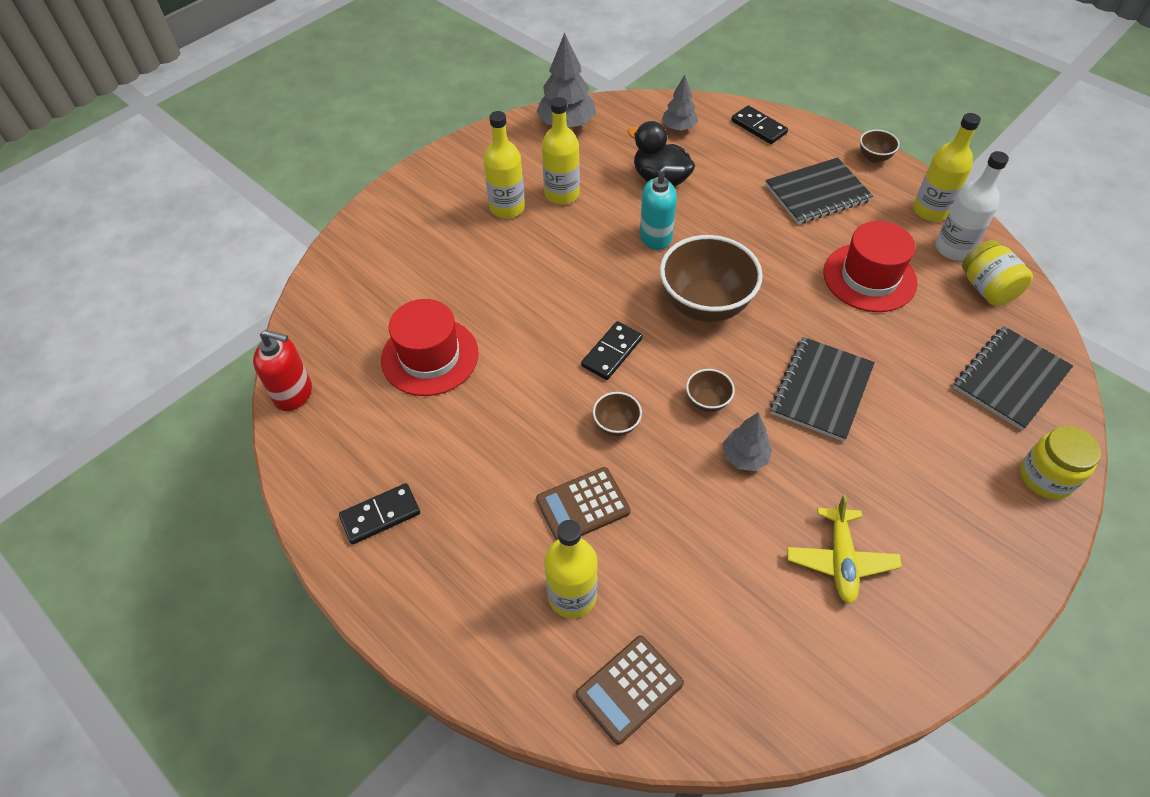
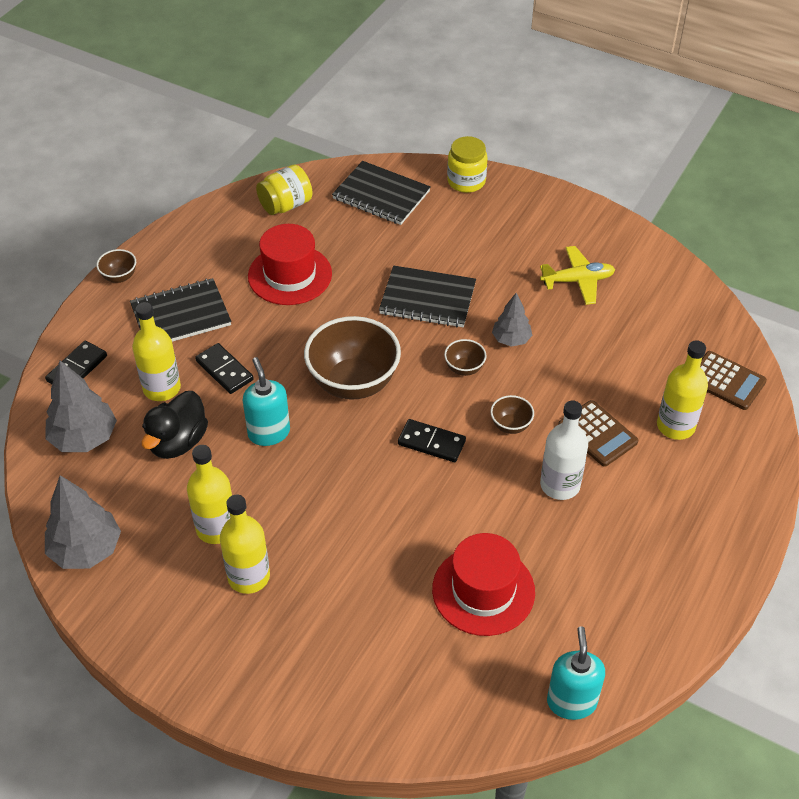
camera: 105 degrees left, 5 degrees down
red soap dispenser [253,330,312,411] -> turquoise soap dispenser [547,626,605,720]
black domino [339,483,420,545] -> black domino moved to [195,343,254,394]
grey tree [662,75,698,131] -> grey tree [45,360,117,452], size x1.64
black notebook [765,157,873,224] -> black notebook turned 75 degrees counterclockwise [130,278,231,342]
yellow bottle [913,113,981,222] -> yellow bottle moved to [132,302,181,401]
white bottle [935,151,1009,260] -> white bottle moved to [540,401,588,500]

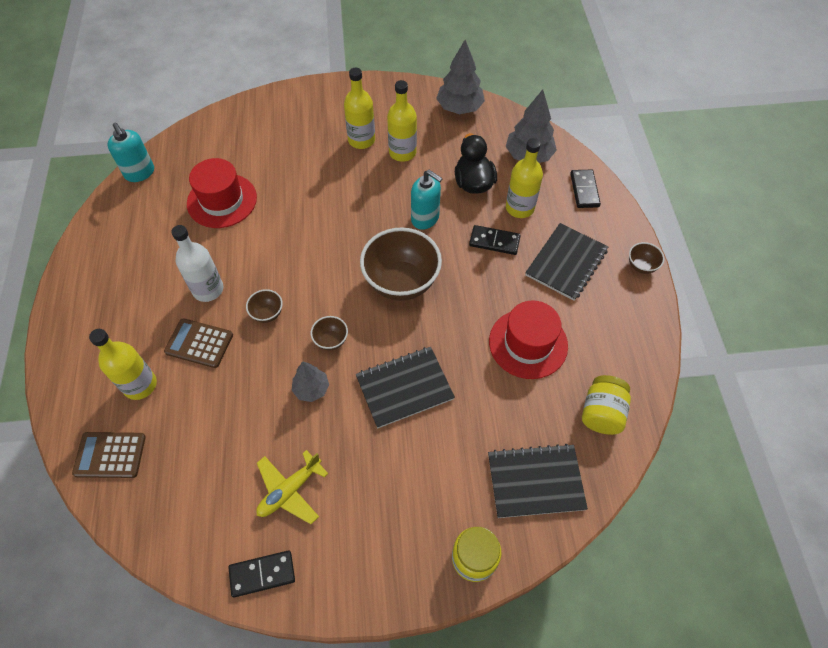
camera: 145 degrees right, 10 degrees up
black domino [398,419,466,462] -> black domino moved to [228,551,295,598]

